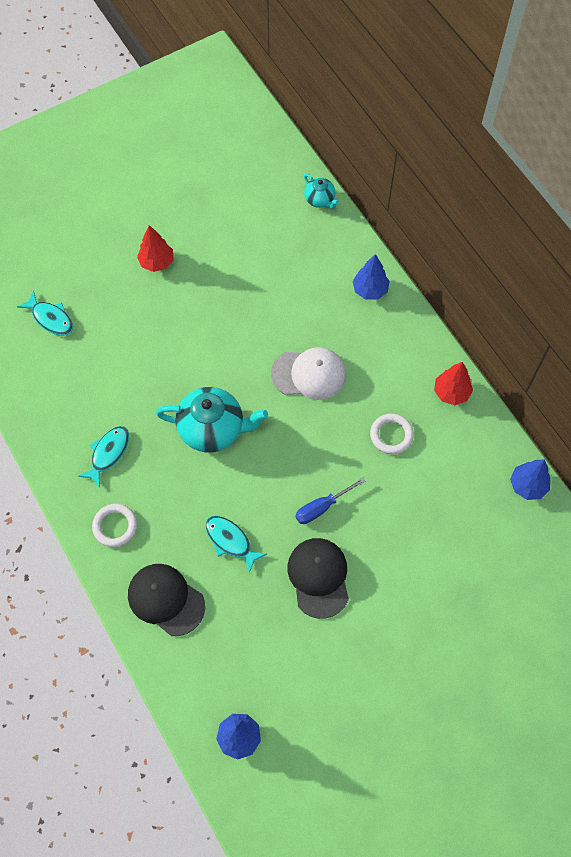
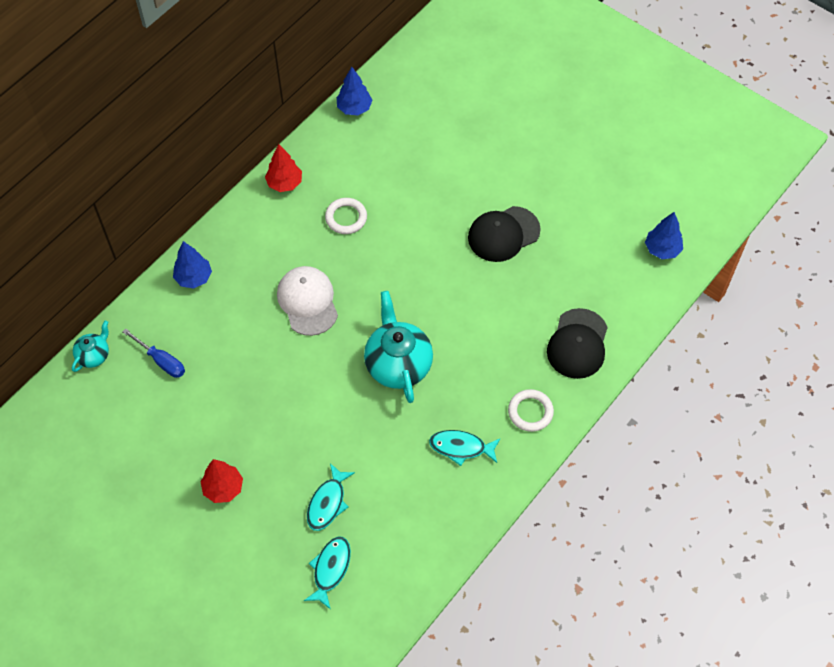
camera: 110 degrees left, 5 degrees down
turquoise fish [205,516,267,573] -> turquoise fish moved to [307,463,355,531]
blue screwdriver [295,478,366,524] -> blue screwdriver moved to [122,328,185,378]

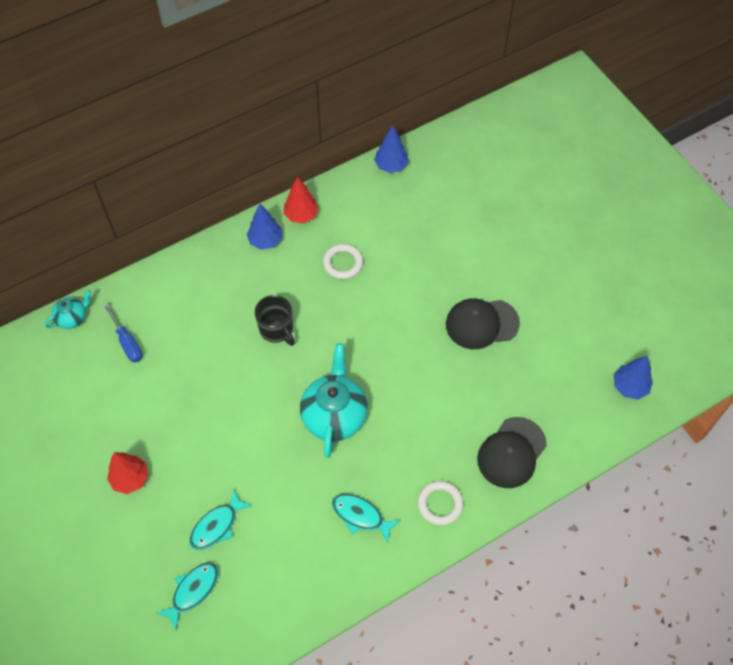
camera: 20 degrees right, 0 degrees up
blue tree [173,241,212,288] -> blue tree moved to [247,204,282,250]
white cap [277,266,338,336] -> black mug [255,295,295,346]

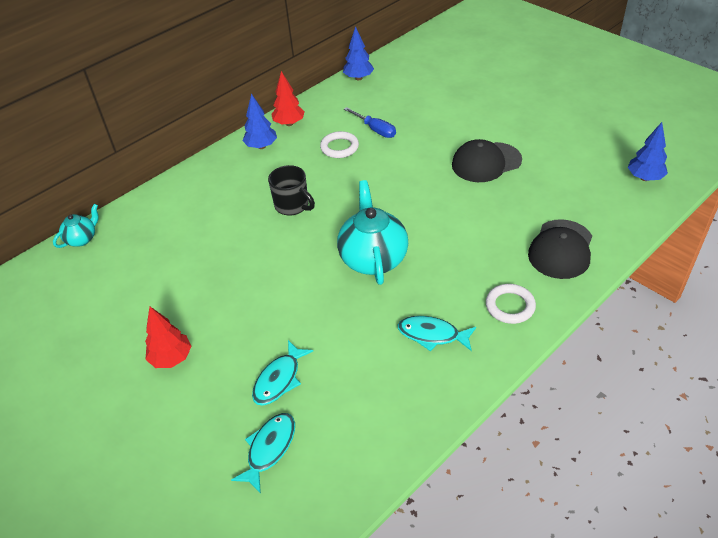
camera: 10 degrees left, 15 degrees down
blue screwdriver [104,303,143,362] -> blue screwdriver moved to [344,107,396,138]

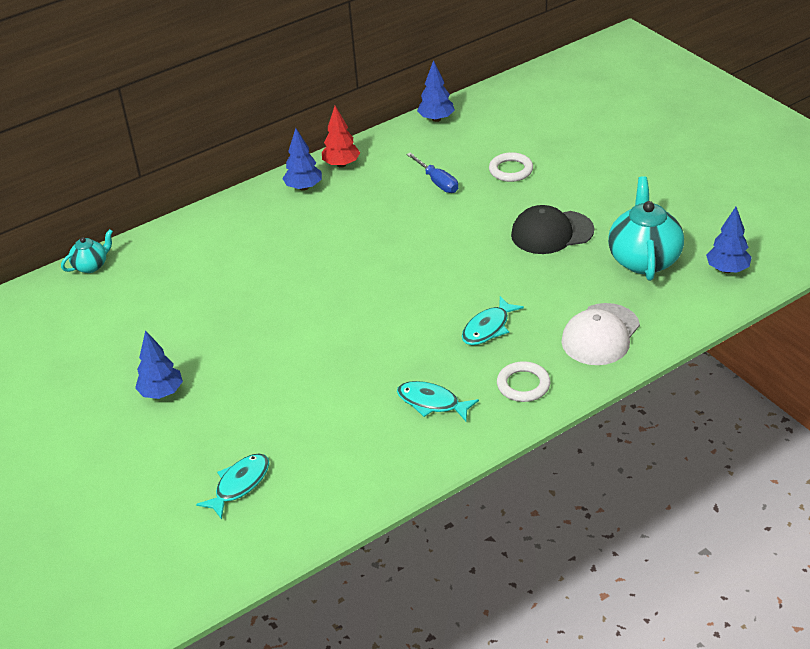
camera: 10 degrees right, 5 degrees down
red tree [145,307,192,368] -> blue tree [135,330,183,399]
turquoise fish [252,340,313,406] -> turquoise fish moved to [462,296,524,345]
black mug [268,165,315,216] -> none
white ring [320,131,359,158] -> white ring moved to [489,152,533,182]
turquoise teapot [337,180,408,285] -> turquoise teapot moved to [608,176,684,281]
black cap [528,219,592,279] -> white cap [561,303,640,365]

